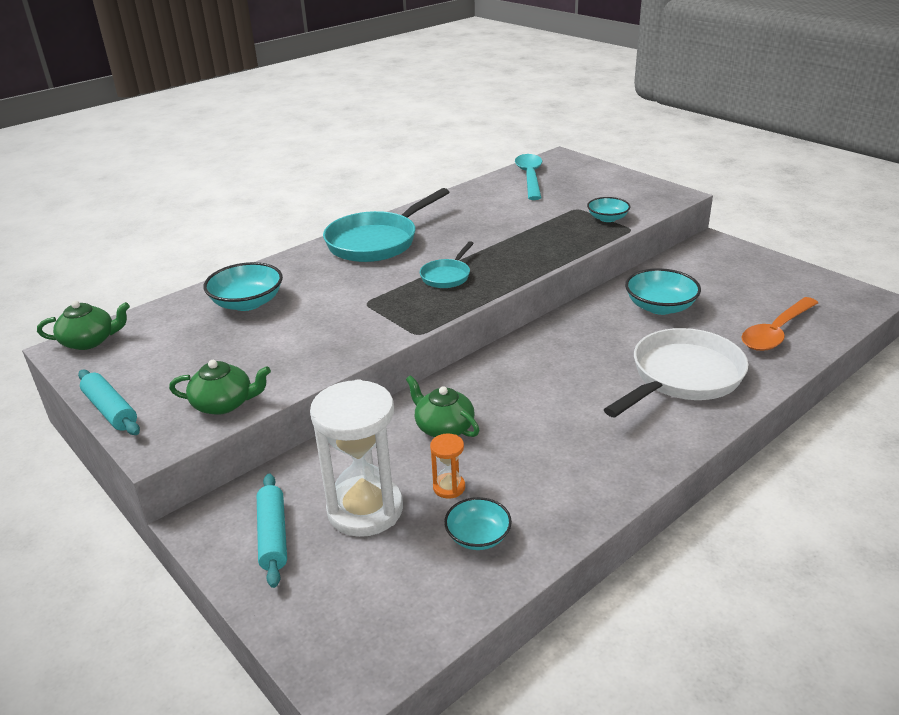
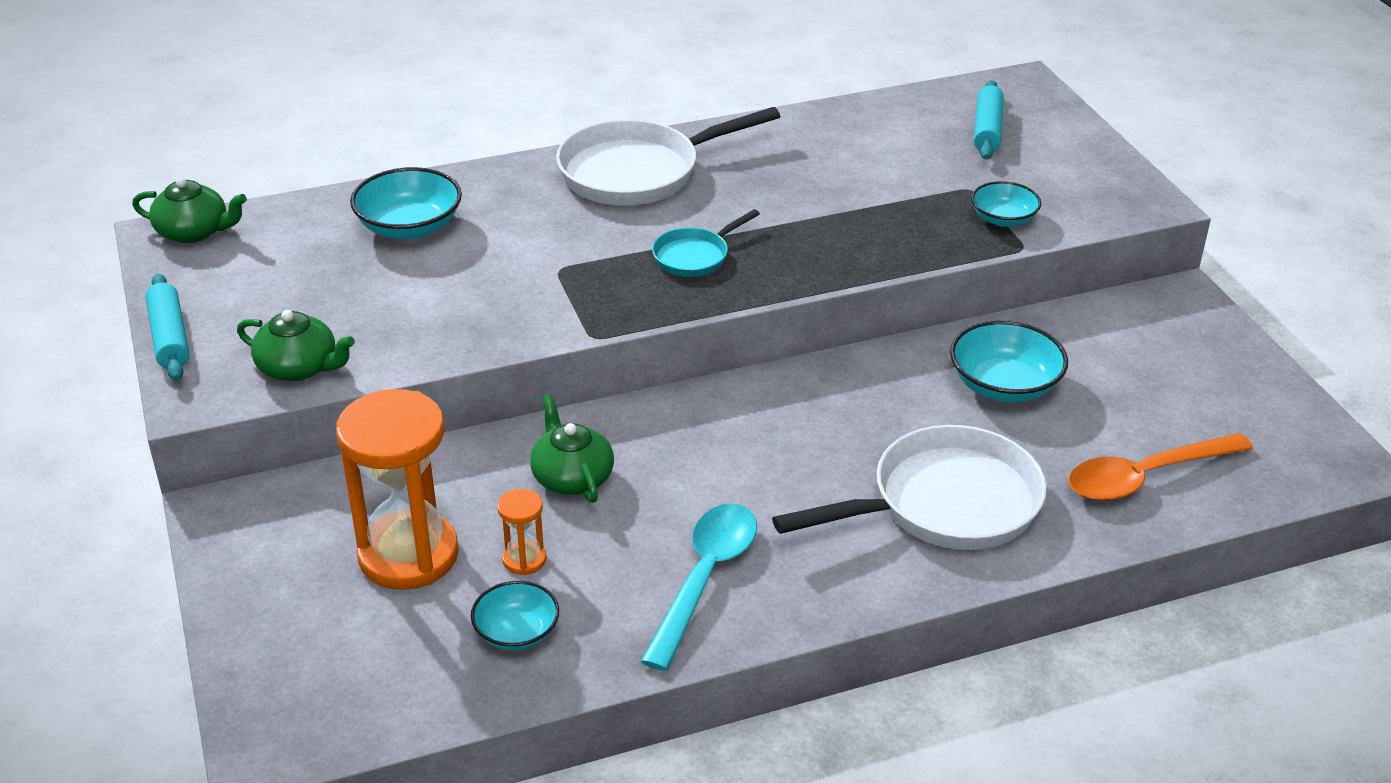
camera: 20 degrees right, 5 degrees up
turquoise rolling pin [257,473,287,588] -> turquoise rolling pin moved to [974,80,1004,159]
white hourglass [310,379,403,537] -> orange hourglass [336,389,459,590]
turquoise pan [323,188,449,262] -> white pan [556,107,780,206]
turquoise spoon [515,154,542,200] -> turquoise spoon moved to [640,503,757,671]

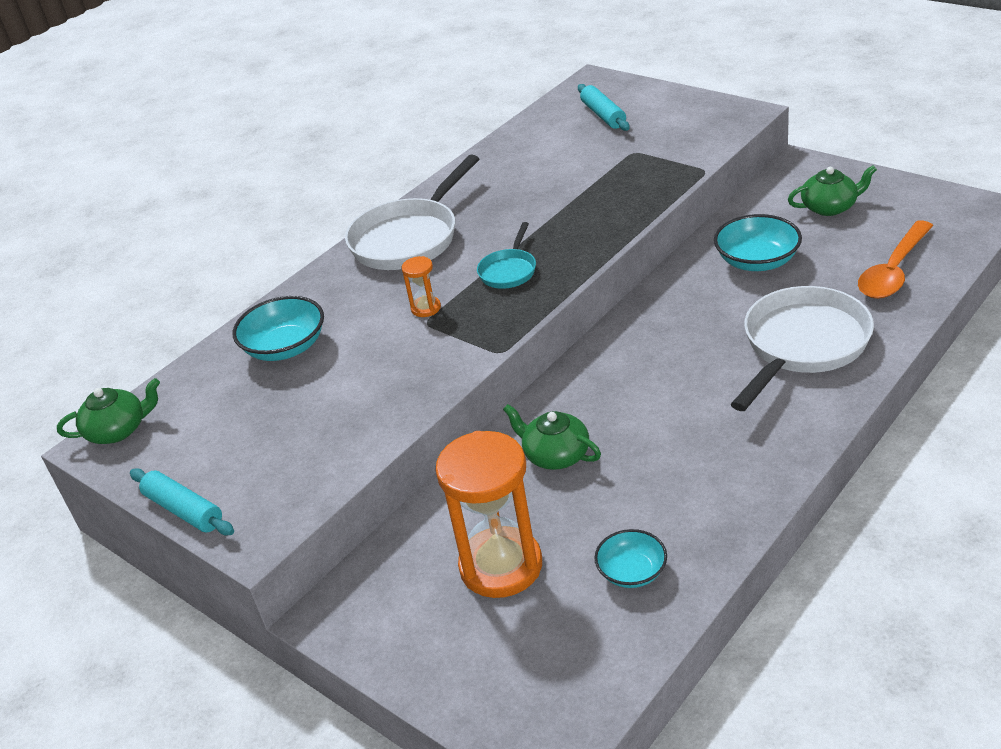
camera: 25 degrees left, 0 degrees up
green teapot [237,310,355,381] -> green teapot moved to [788,165,877,216]
orange hourglass [497,489,546,575] -> orange hourglass moved to [402,256,441,317]
turquoise spoon [640,503,757,671] -> none
turquoise bowl [971,181,1041,227] -> none

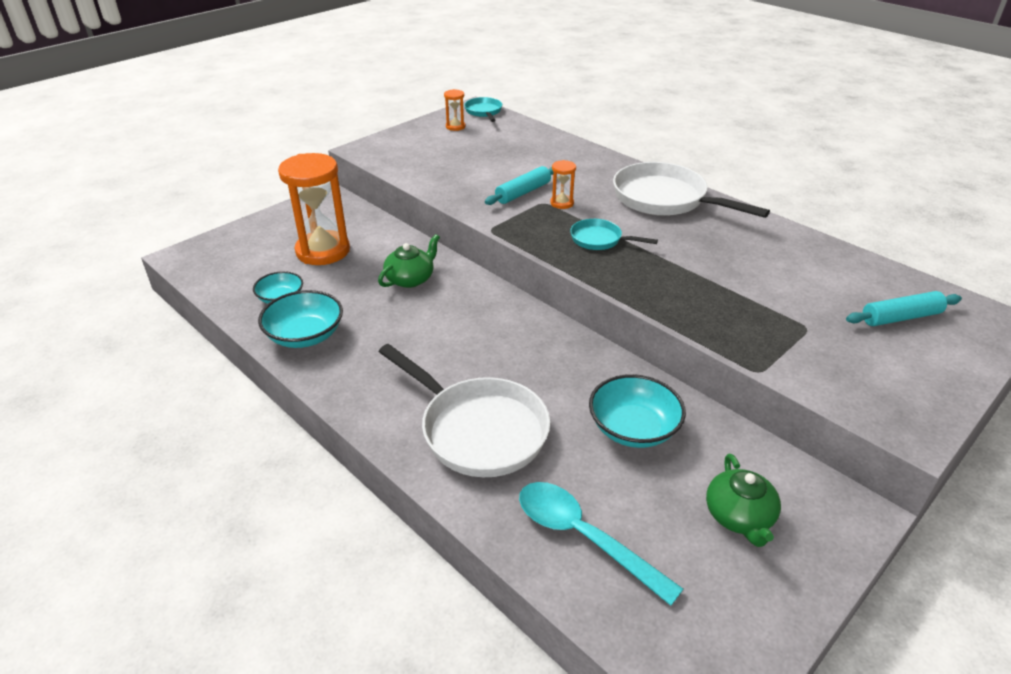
camera: 90 degrees right, 0 degrees up
green teapot [57,378,160,444] -> turquoise pan [464,97,502,122]
turquoise rolling pin [130,468,234,535] -> turquoise rolling pin moved to [485,166,553,205]
turquoise bowl [233,296,324,361] -> turquoise bowl moved to [258,290,343,348]
orange spoon [858,220,933,299] -> turquoise spoon [519,482,683,606]
none -> orange hourglass [444,89,465,131]

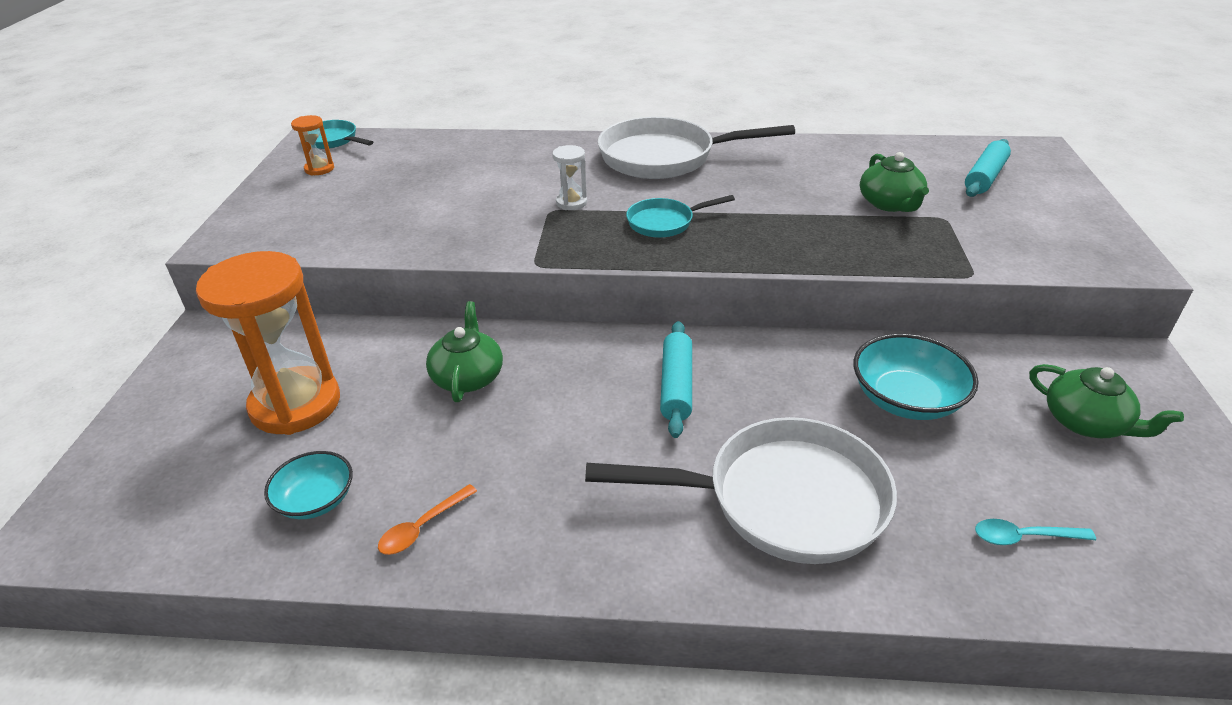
camera: 40 degrees left, 0 degrees up
turquoise bowl [258,290,343,348] -> orange spoon [378,484,477,555]
turquoise rolling pin [485,166,553,205] -> turquoise rolling pin moved to [660,321,692,438]
turquoise spoon [519,482,683,606] -> turquoise spoon [975,519,1096,545], size x0.49
orange hourglass [550,160,576,209] -> white hourglass [552,145,587,210]
none -> green teapot [860,152,929,212]

